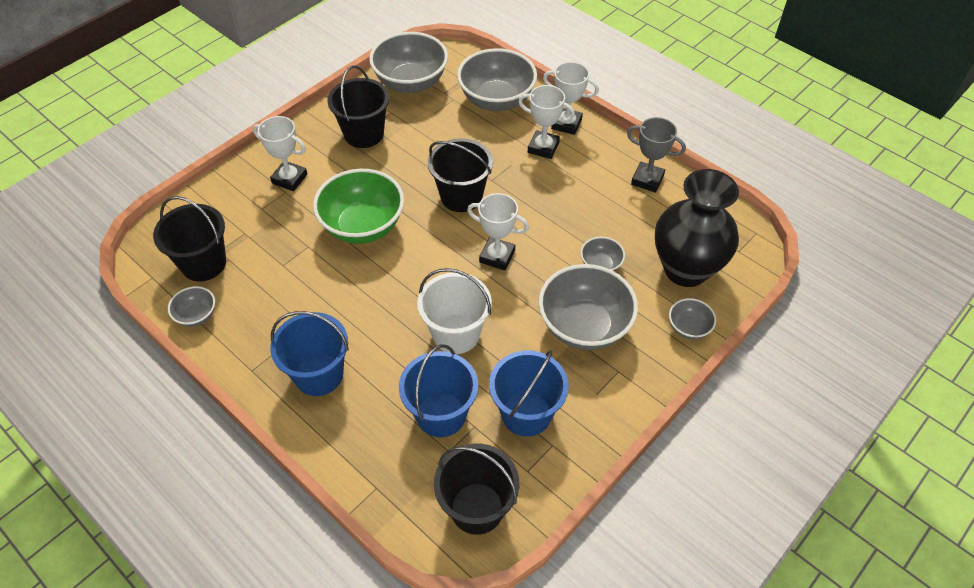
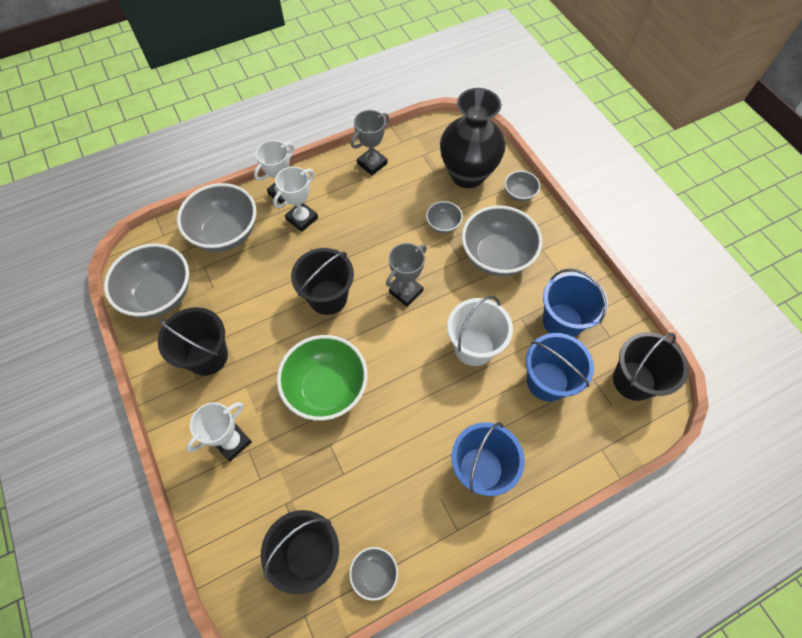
camera: 70 degrees left, 10 degrees up
white trophy [467,193,529,270] -> grey trophy [386,243,427,307]

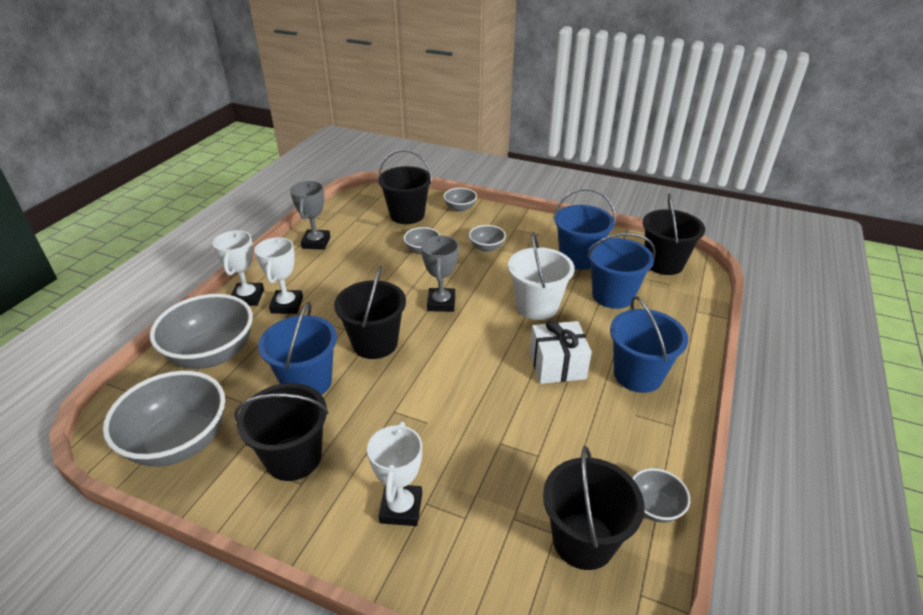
camera: 40 degrees left, 25 degrees down
green bowl [277,335,368,421] -> none
black vase [440,88,506,188] -> black bucket [378,149,432,224]
grey bowl [462,205,542,276] -> grey bowl [469,225,506,252], size x0.48
none -> blue bucket [258,302,337,395]
none -> white gift [530,320,592,384]

